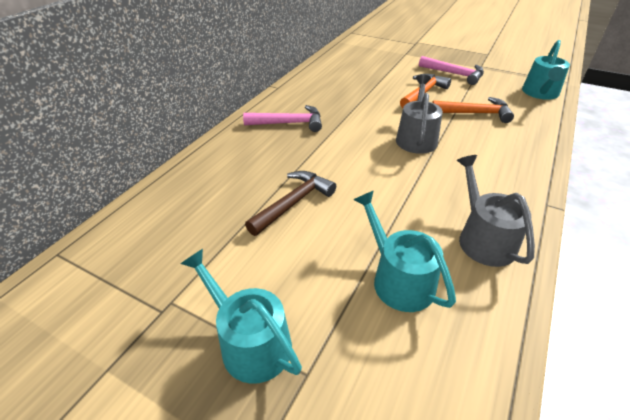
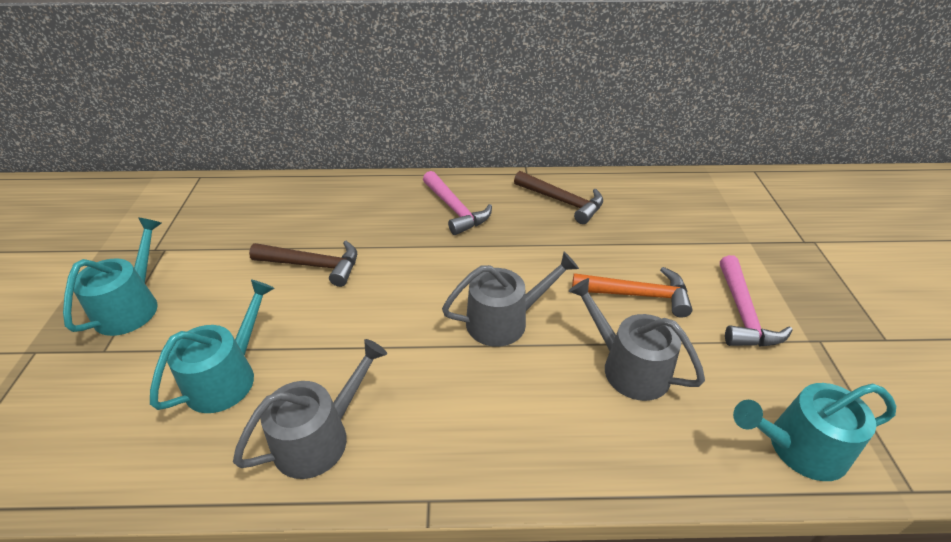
camera: 60 degrees right, 0 degrees up
orange hammer [432,97,514,123] -> grey watering can [569,278,705,401]
none -> brown hammer [514,171,603,224]

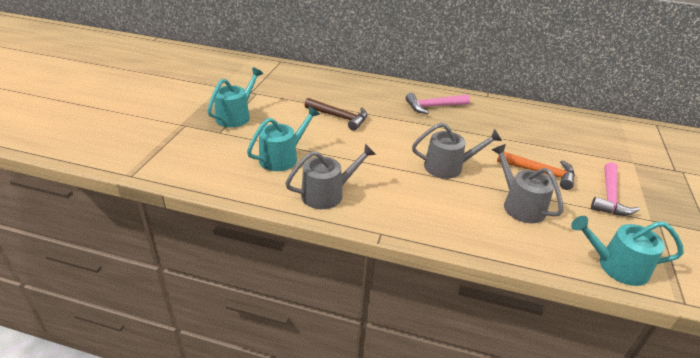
camera: 15 degrees right, 5 degrees down
pink hammer [423,171,492,235] -> pink hammer turned 90 degrees clockwise [405,93,470,114]
brown hammer [514,171,603,224] -> none

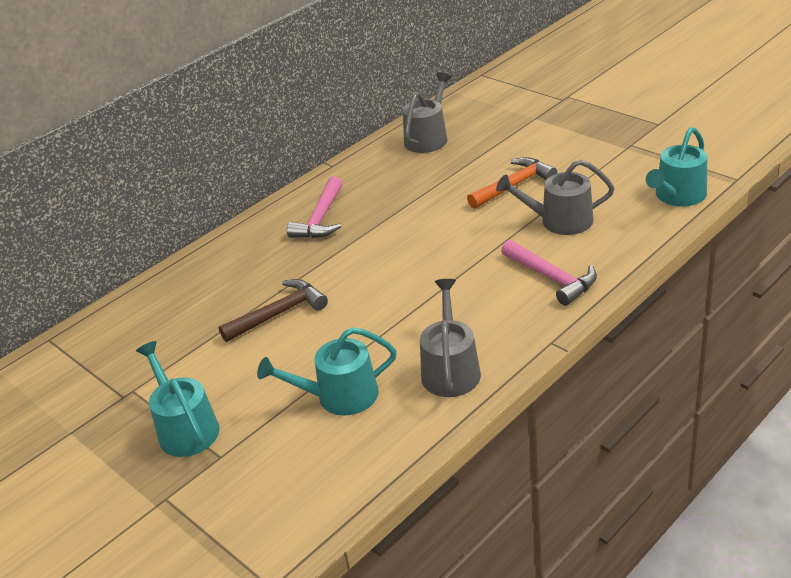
camera: 55 degrees left, 0 degrees up
turquoise watering can [247,106,320,171] -> turquoise watering can turned 90 degrees counterclockwise [257,327,397,416]
grey watering can [412,123,502,179] -> grey watering can moved to [403,72,452,153]
pink hammer [591,162,640,216] -> pink hammer moved to [501,240,597,306]

